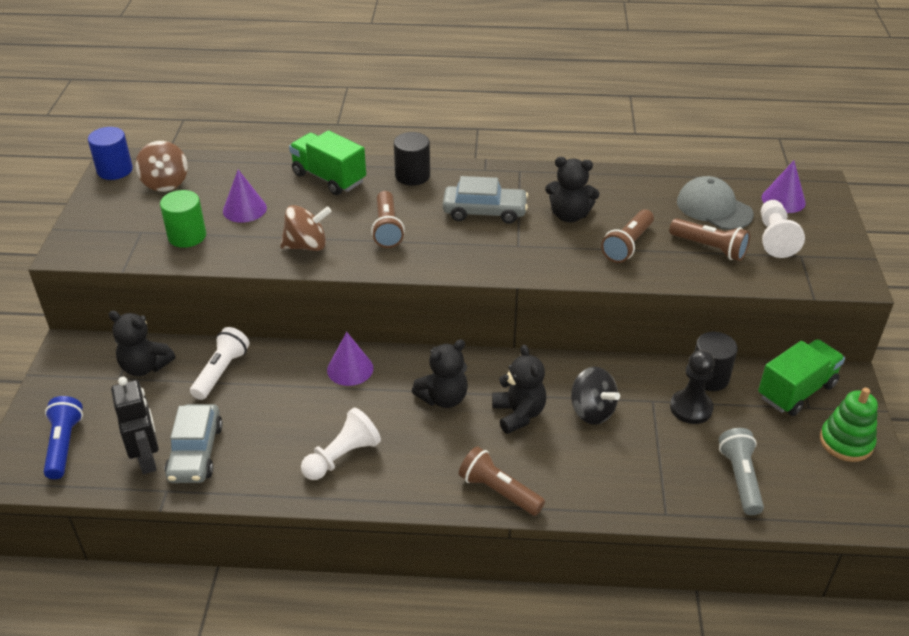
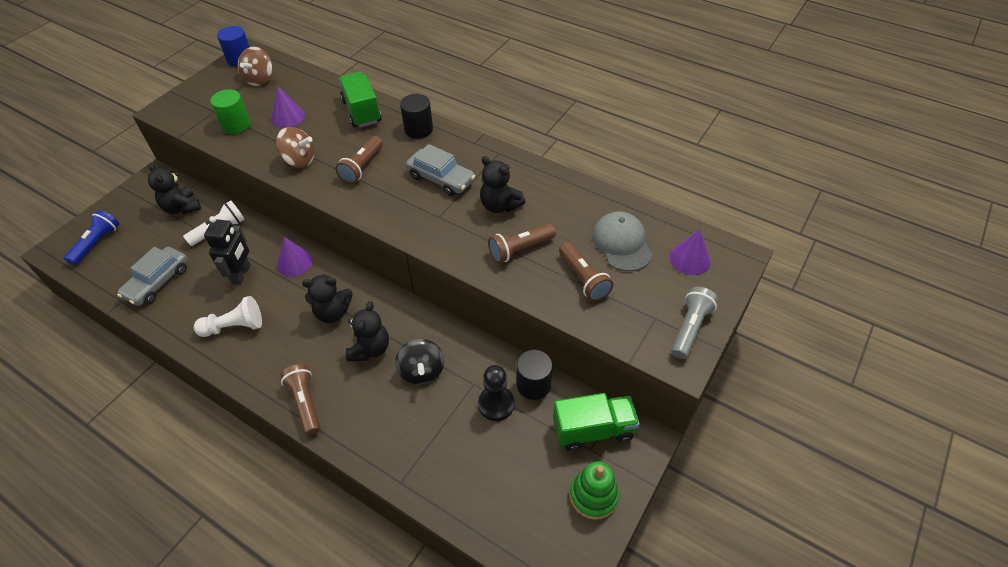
camera: 30 degrees right, 10 degrees up
black robot [111,377,159,474] -> black robot moved to [204,216,251,285]
grey flashlight [719,428,764,515] -> grey flashlight moved to [671,287,718,359]
white pawn [761,200,805,258] -> none

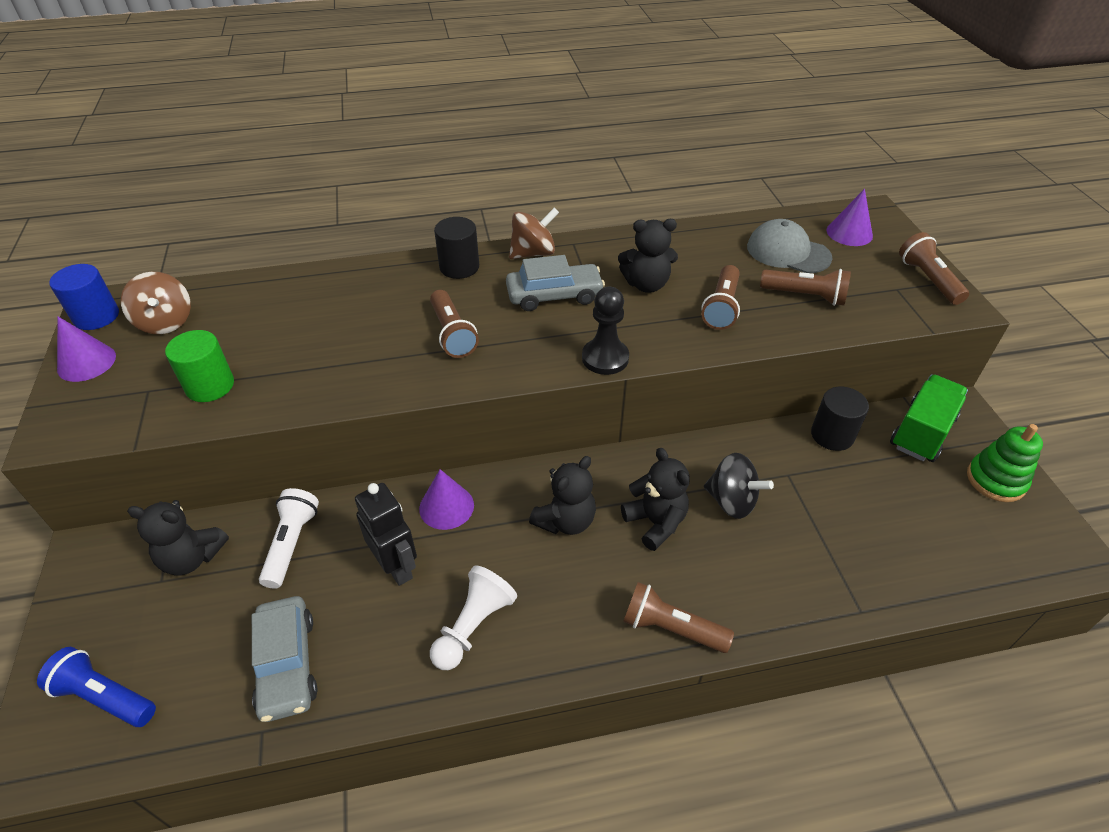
camera: 45 degrees left, 5 degrees down
blue flashlight [64,210,119,265] -> blue flashlight turned 45 degrees counterclockwise [37,647,156,727]
purple cone [271,87,305,128] -> purple cone moved to [57,317,116,382]
brown spinning top [276,127,315,168] -> brown spinning top moved to [509,207,559,259]
green truck [339,72,382,127] -> none
black pawn [478,365,514,421] -> black pawn moved to [582,287,629,375]
grey flashlight [671,287,718,359] -> brown flashlight [899,232,969,305]

